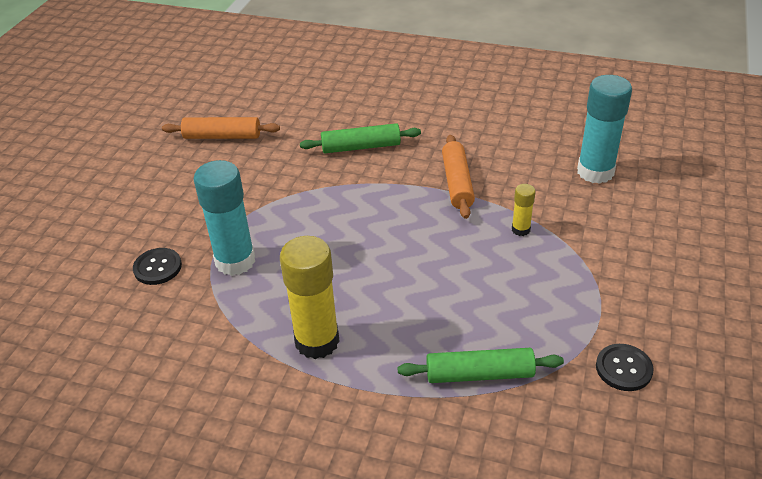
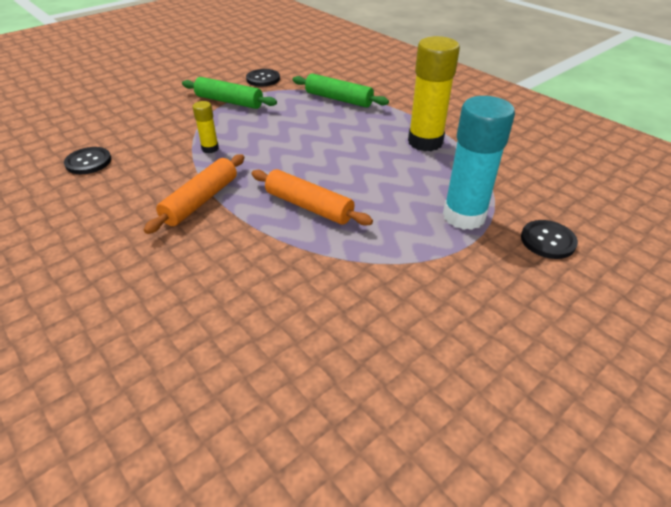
camera: 150 degrees left, 0 degrees up
orange rolling pin [162,117,280,139] -> orange rolling pin moved to [251,169,373,226]
green rolling pin [300,123,421,153] -> green rolling pin moved to [182,77,277,109]
turquoise glue stick [577,75,632,184] -> black button [64,147,111,174]

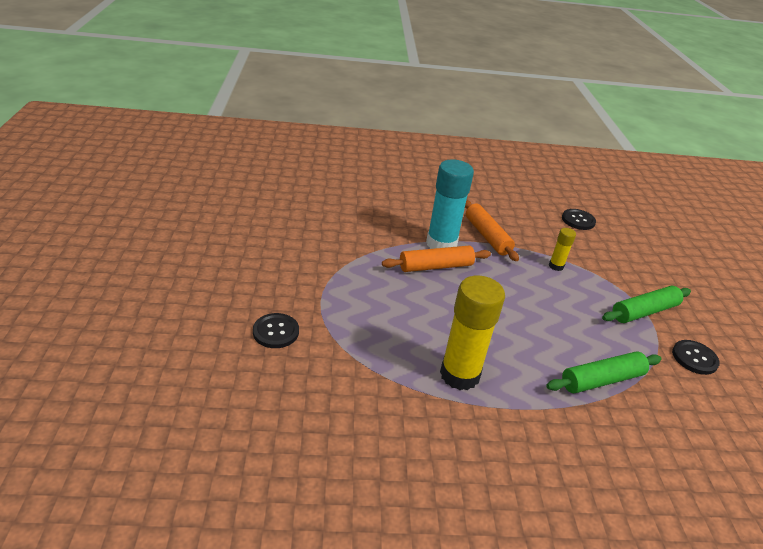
camera: 125 degrees right, 5 degrees down
turquoise glue stick [443,96,515,230] -> turquoise glue stick moved to [426,160,474,249]

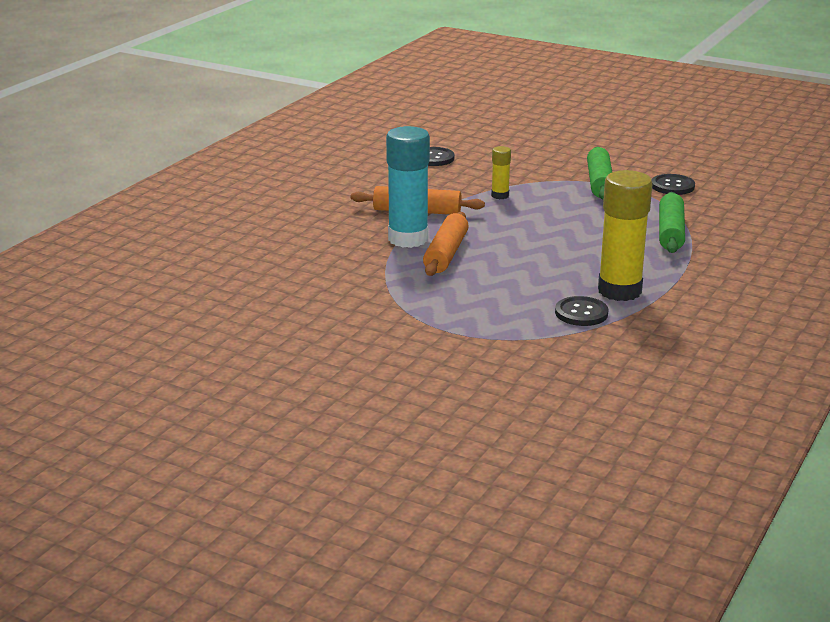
camera: 55 degrees left, 10 degrees down
black button [253,313,299,348] -> black button moved to [555,296,609,326]

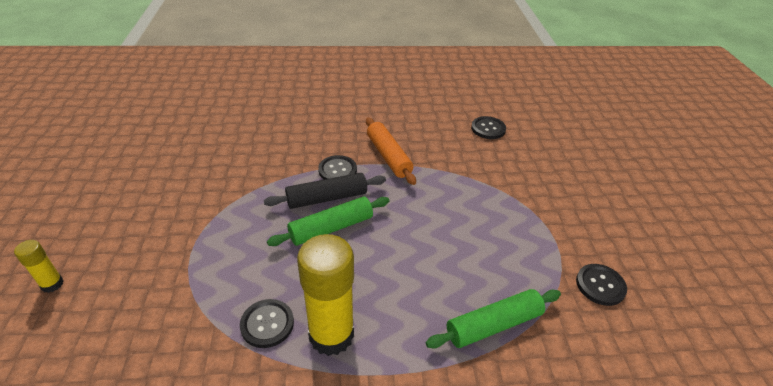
camera: 55 degrees right, 15 degrees up
turquoise glue stick [386,126,430,248] -> black button [318,155,357,179]
orange rolling pin [423,212,469,276] -> black rolling pin [264,173,386,209]
yellow glue stick [491,146,511,199] -> yellow glue stick moved to [14,240,64,293]
green rolling pin [587,147,612,200] -> green rolling pin moved to [267,197,390,246]

